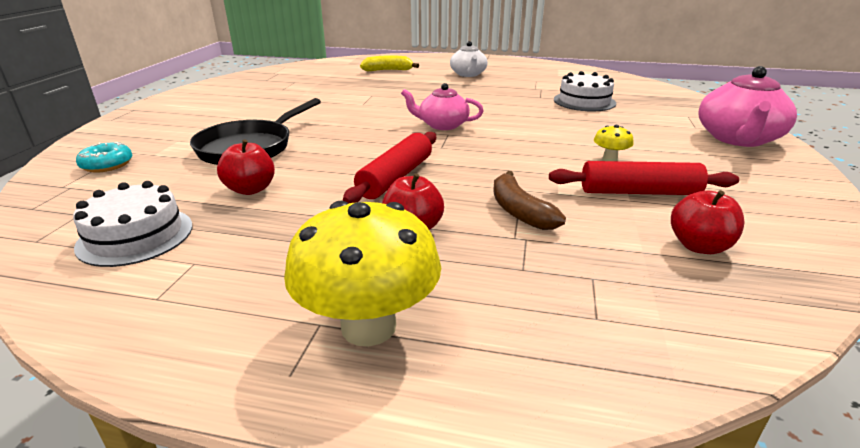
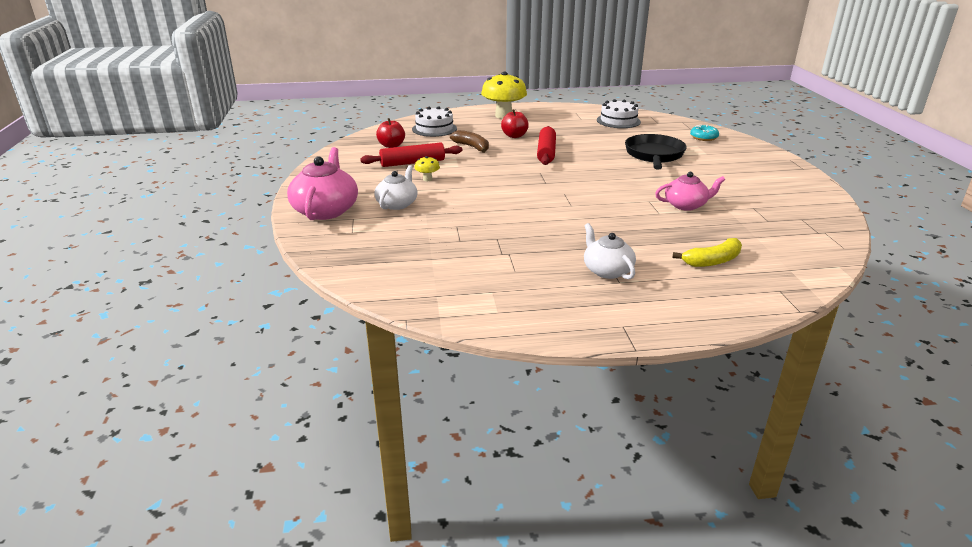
camera: 160 degrees right, 0 degrees up
red apple [217,140,275,195] -> none
pink teapot [401,83,484,130] -> pink teapot moved to [655,172,725,211]
white cake [554,71,616,111] -> white cake moved to [412,106,457,137]
none -> white teapot [374,165,418,210]

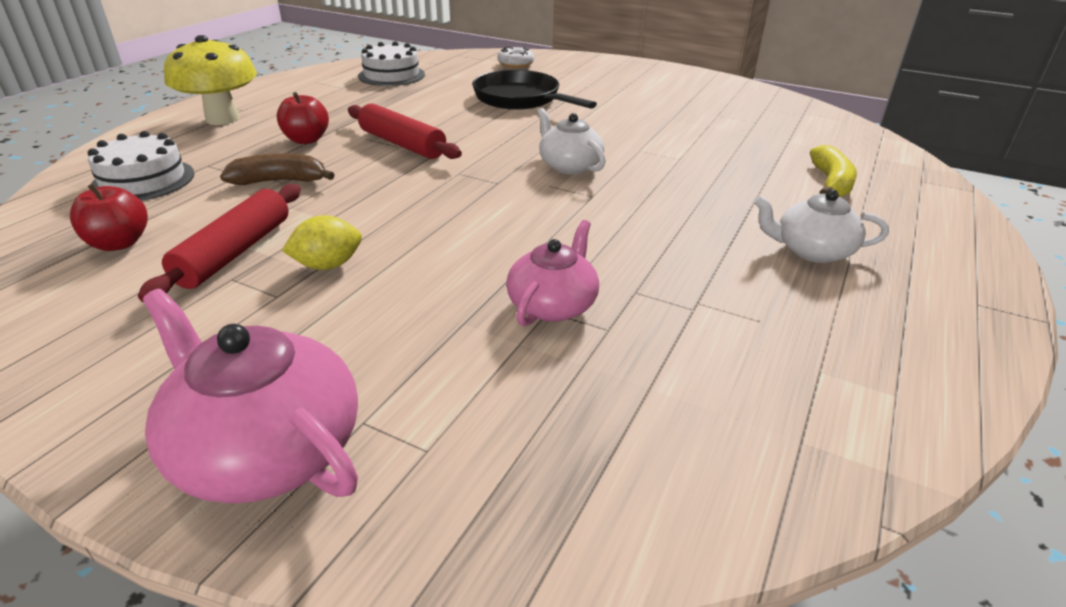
camera: 55 degrees left, 5 degrees up
white teapot [374,165,418,210] -> white teapot moved to [537,108,606,174]
yellow mushroom [414,156,440,181] -> yellow lemon [282,215,362,270]
pink teapot [655,172,725,211] -> pink teapot moved to [506,220,599,326]
turquoise donut [690,124,719,141] -> white donut [498,47,534,68]

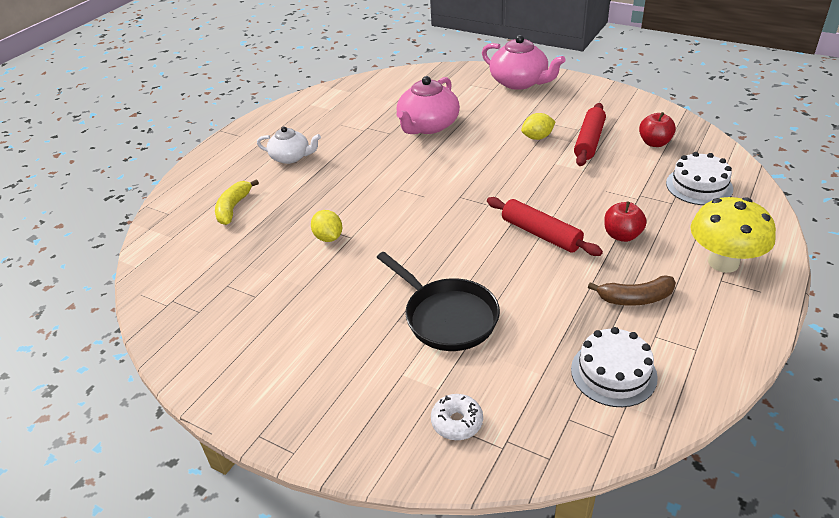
camera: 175 degrees left, 5 degrees up
brown banana [220,153,335,185] -> brown banana moved to [588,275,676,306]
pink teapot [506,220,599,326] -> pink teapot [396,76,460,134], size x1.57
white teapot [537,108,606,174] -> none
none -> yellow lemon [311,210,342,242]

